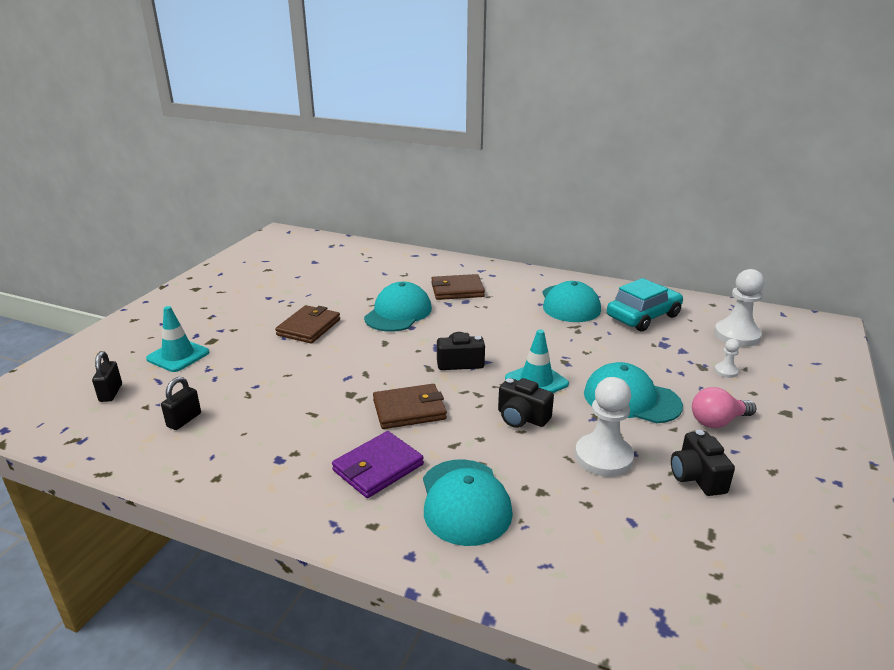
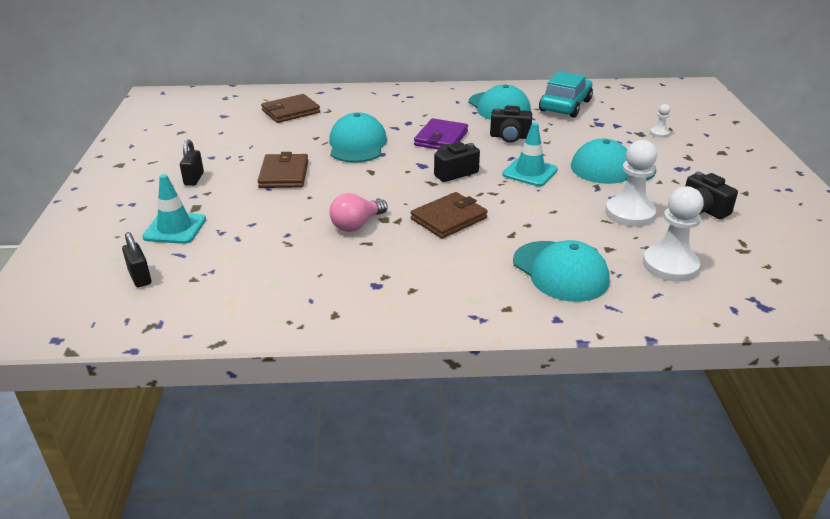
camera: 25 degrees left, 5 degrees up
black padlock [161,377,201,430] -> black padlock moved to [180,139,204,186]
purple wallet [332,431,424,498] -> purple wallet moved to [414,118,468,149]
brown wallet [431,274,485,300] -> brown wallet moved to [261,94,320,123]
black camera [498,378,554,428] -> black camera moved to [490,106,532,143]
pink light bulb [692,387,756,428] -> pink light bulb moved to [330,193,388,232]
white pawn [714,269,765,347] -> white pawn moved to [643,186,704,282]

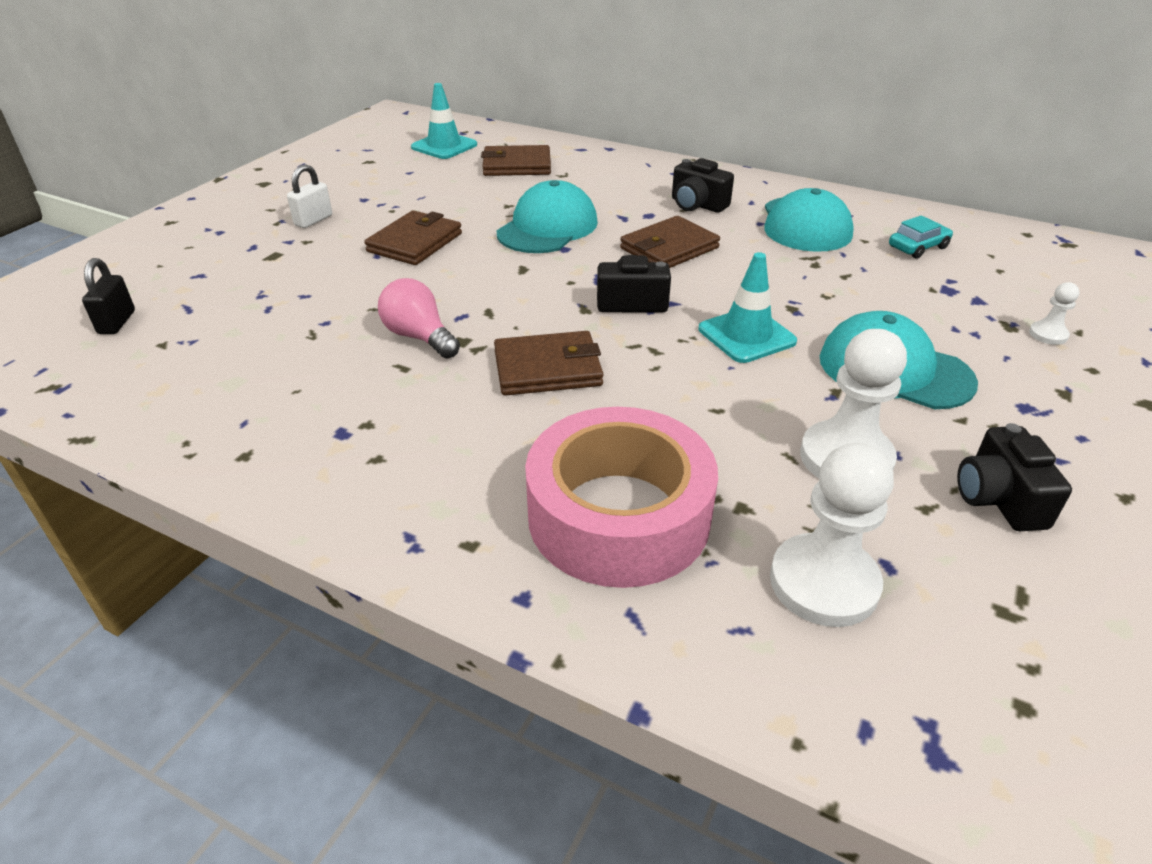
camera: 30 degrees right, 5 degrees up
turquoise traffic cone [142,174,206,244] -> turquoise traffic cone moved to [411,83,477,159]
black padlock [180,139,204,186] -> white padlock [287,164,332,228]
pink light bulb [330,193,388,232] -> pink light bulb turned 60 degrees clockwise [378,278,460,358]
purple wallet [414,118,468,149] -> brown wallet [620,216,720,268]
black camera [490,106,532,143] -> black camera moved to [672,158,734,213]
turquoise cap [513,240,610,302] -> pink tape [525,407,718,588]
turquoise car [539,71,593,118] -> turquoise car [889,215,953,259], size x0.53

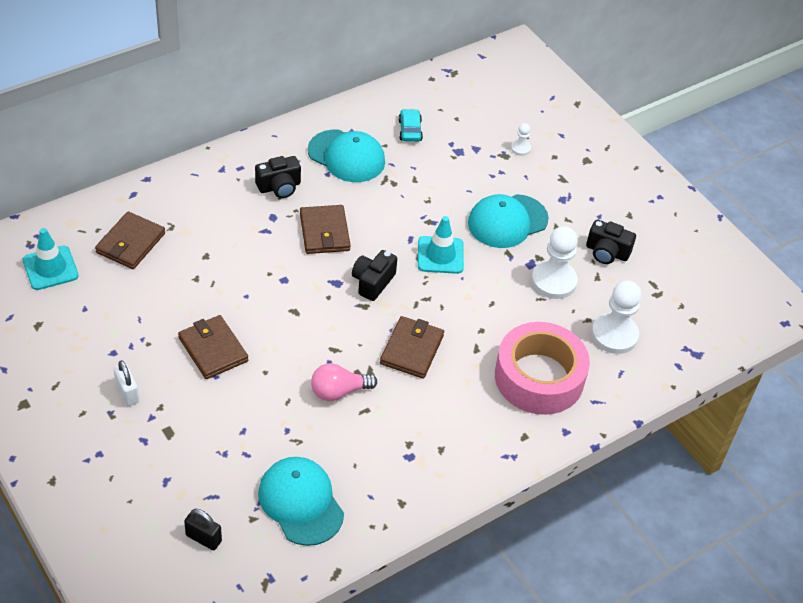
camera: 65 degrees left, 10 degrees up
turquoise cap [497,180,598,253] -> turquoise cap moved to [258,457,344,546]

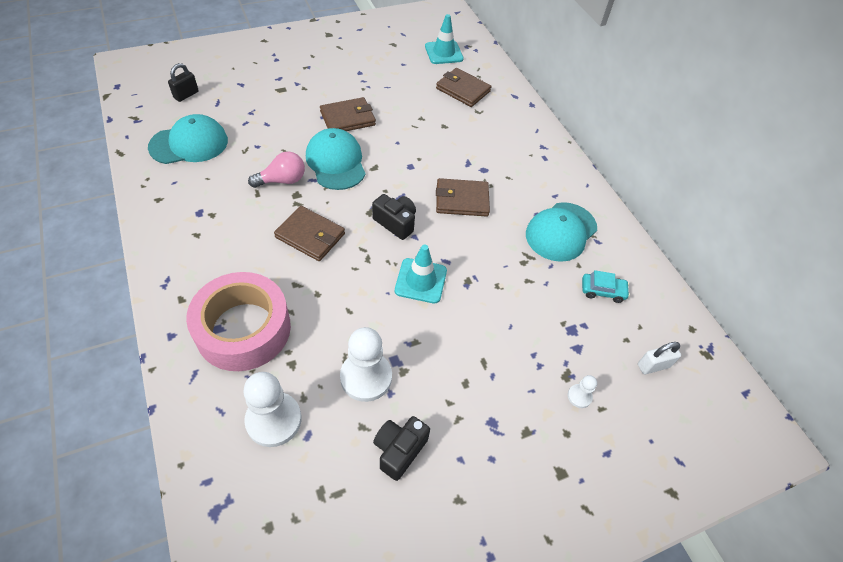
camera: 100 degrees right, 5 degrees up
white padlock [113,360,139,406] -> white padlock moved to [638,342,681,374]
black camera [255,156,301,198] -> none
pink light bulb [311,363,377,401] -> pink light bulb turned 75 degrees clockwise [248,152,305,188]
turquoise cap [468,194,549,248] -> turquoise cap moved to [306,128,366,190]

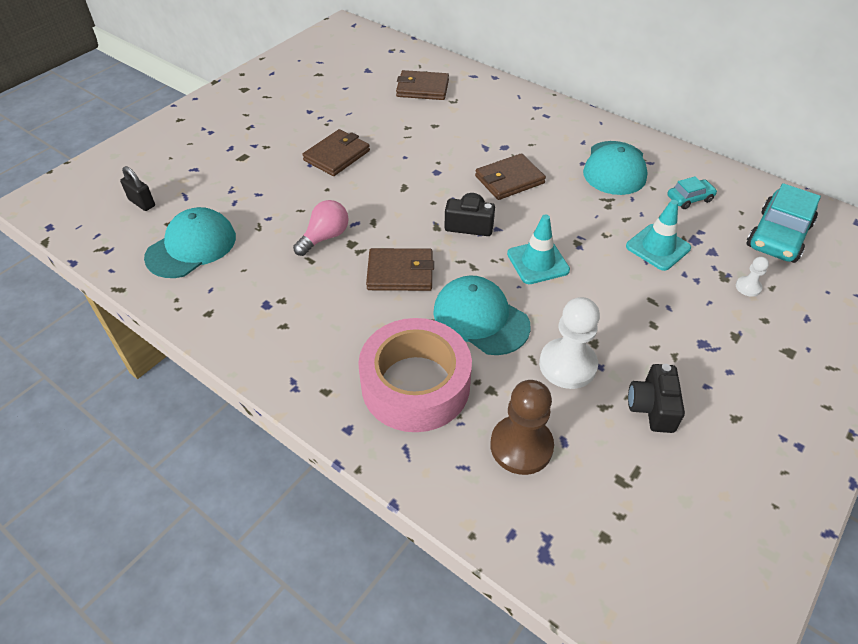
camera: 25 degrees left, 5 degrees down
black padlock [168,63,199,102] -> black padlock turned 60 degrees counterclockwise [120,166,155,211]
white pawn [244,372,301,447] -> brown pawn [490,380,554,475]
turquoise cap [306,128,366,190] -> turquoise cap moved to [433,276,531,355]
turquoise traffic cone [425,14,464,64] -> turquoise traffic cone moved to [626,200,691,271]
white padlock [638,342,681,374] -> turquoise car [746,183,821,263]

